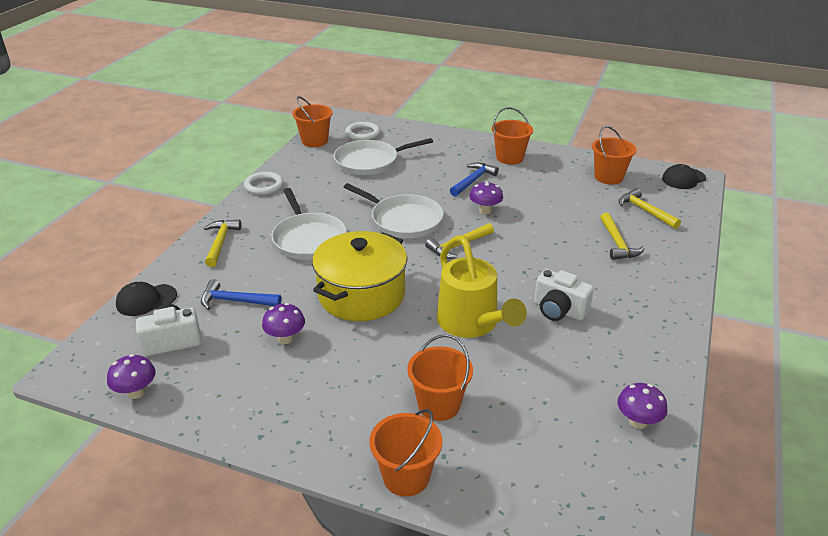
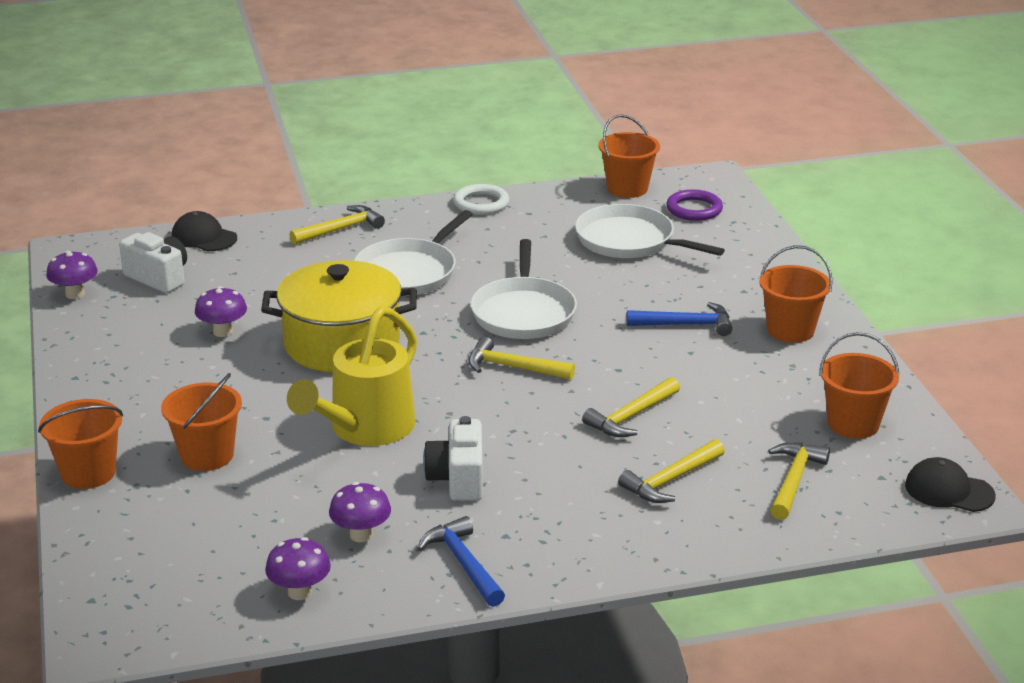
camera: 55 degrees right, 5 degrees down
blue hammer [201,279,281,310] -> blue hammer moved to [417,516,505,607]
white ring [345,122,380,141] -> purple ring [666,189,723,221]
purple mushroom [469,181,503,214] -> purple mushroom moved to [329,482,391,542]
none -> yellow hammer [582,377,680,437]

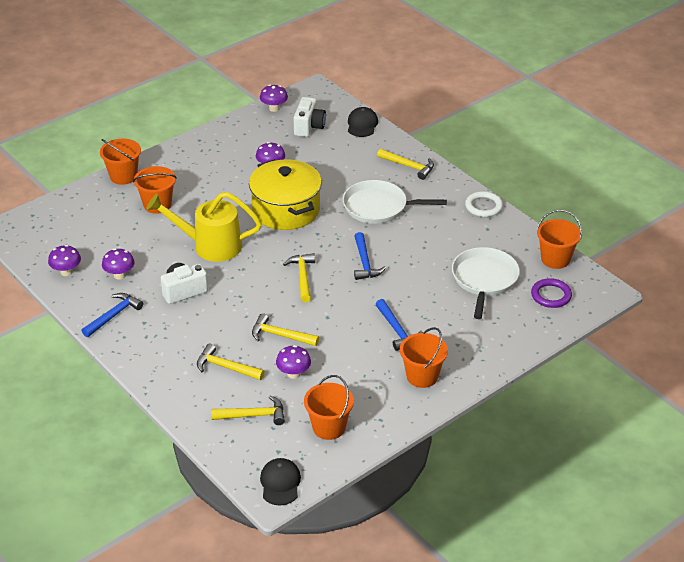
camera: 65 degrees right, 10 degrees up
white pan [470,239,577,339] -> blue hammer [354,232,386,280]
none -> purple mushroom [276,345,311,379]

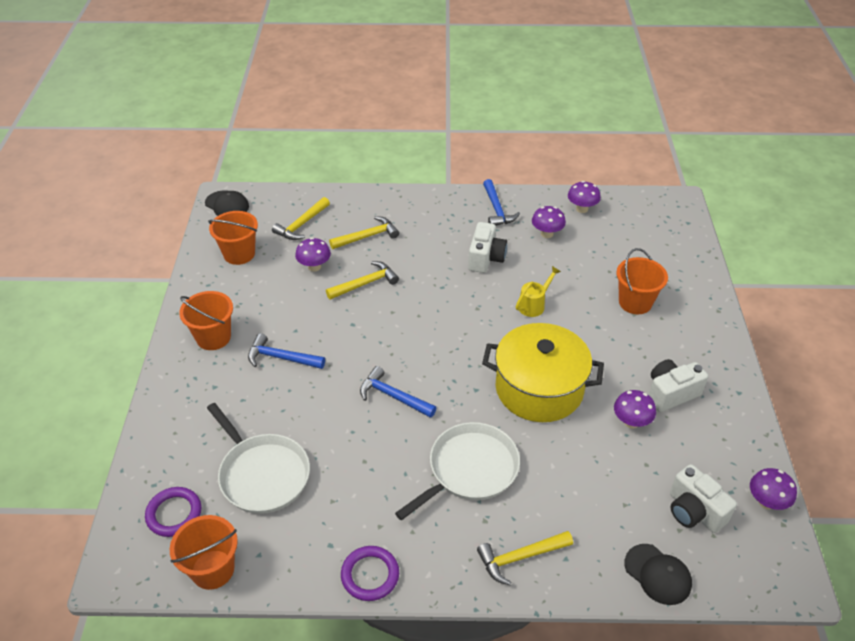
camera: 130 degrees right, 5 degrees up
orange bucket [100,139,141,185] -> none
yellow watering can [146,192,262,262] -> yellow watering can [516,266,561,317], size x0.49
yellow hammer [283,253,315,302] -> none
white ring [465,191,503,217] -> purple ring [341,546,399,601]
none -> white camera [649,359,708,412]

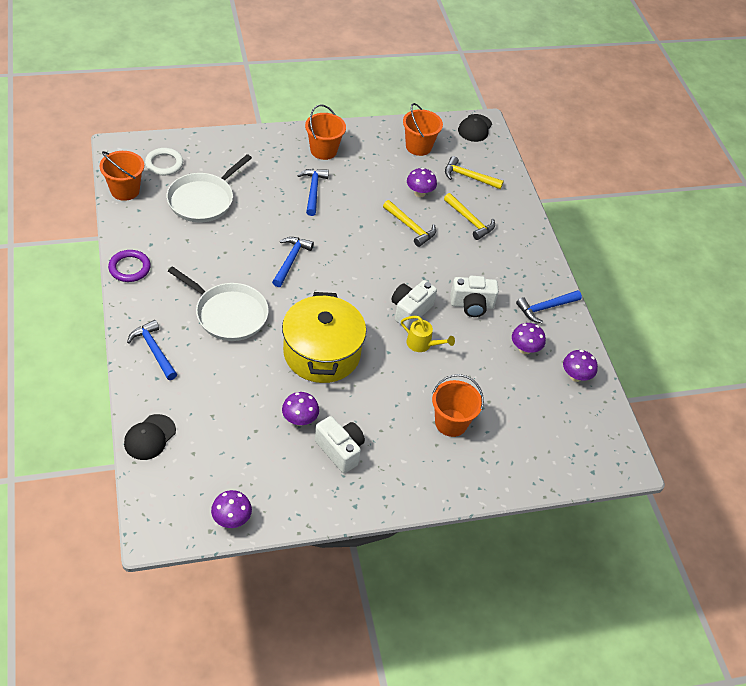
camera: 70 degrees right, 5 degrees up
purple ring [145,487,201,537] -> white ring [145,148,183,176]
yellow hammer [477,531,573,585] -> blue hammer [127,320,177,380]
white camera [670,464,737,533] -> white camera moved to [391,280,437,328]

